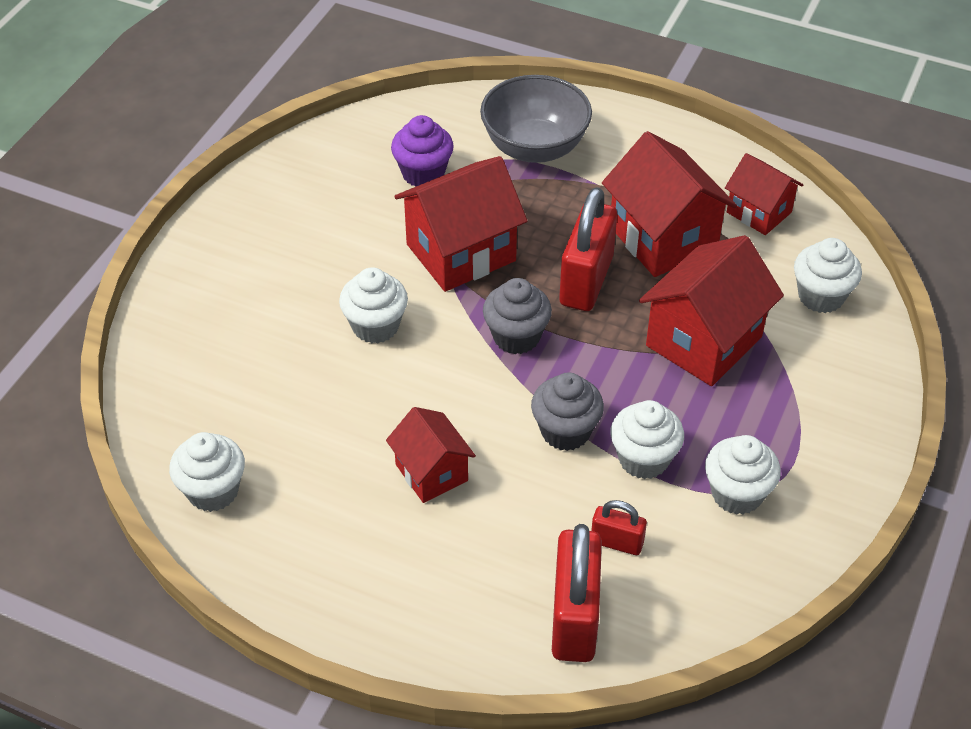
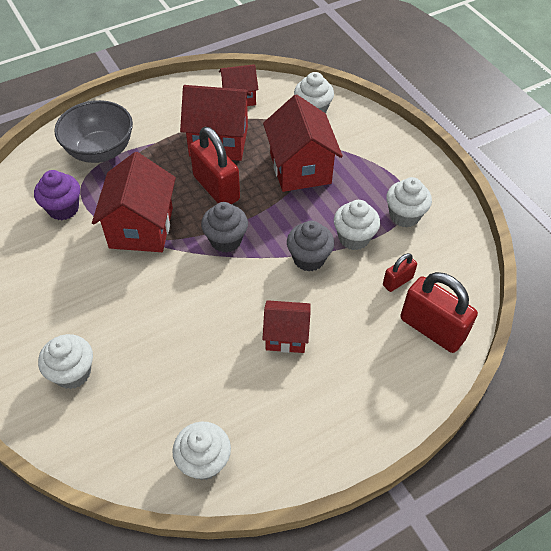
camera: 55 degrees left, 5 degrees up
white cupcake [339,267,408,344] -> white cupcake moved to [38,334,93,389]

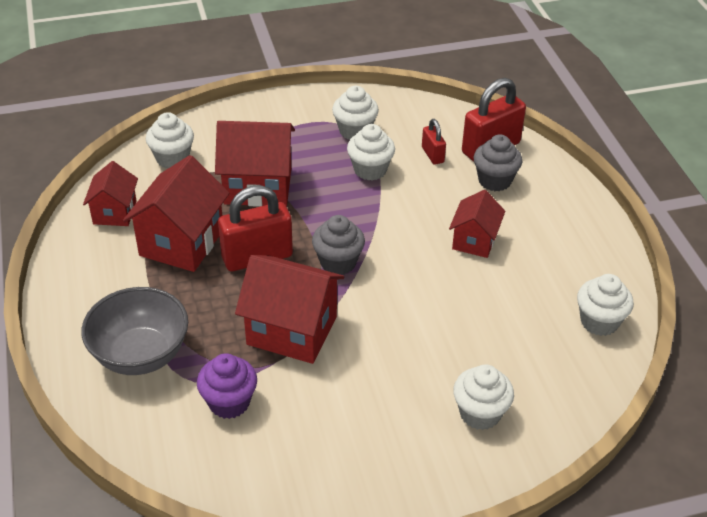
camera: 75 degrees left, 10 degrees down
grey cupcake [287,221,334,272] -> grey cupcake moved to [474,134,522,191]

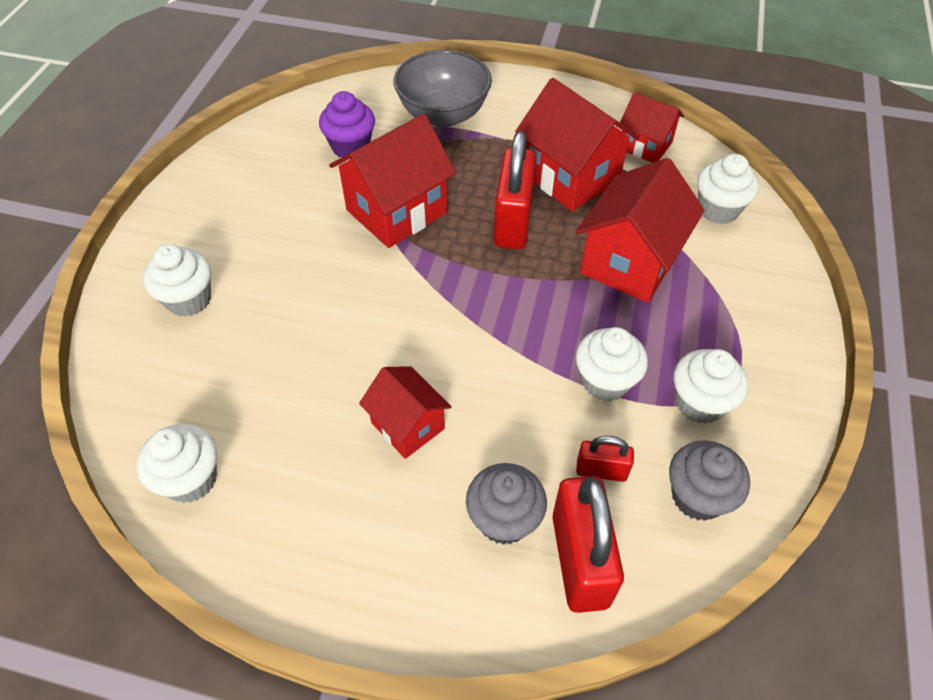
camera: 120 degrees right, 10 degrees up
grey cupcake [312,215,365,275] -> grey cupcake moved to [669,440,750,521]

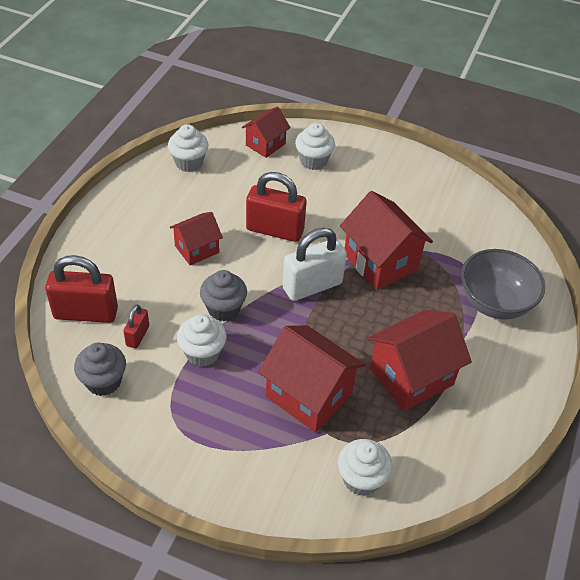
camera: 95 degrees right, 5 degrees down
purple cupcake [319,91,375,159] -> none
grey cupcake [466,463,547,545] -> grey cupcake moved to [200,270,247,321]
red padlock [494,131,537,249] -> red padlock moved to [246,172,307,242]
red house [620,92,684,163] -> red house moved to [242,106,291,158]
white cupcake [674,349,748,424] -> none
none -> white padlock [283,228,347,301]

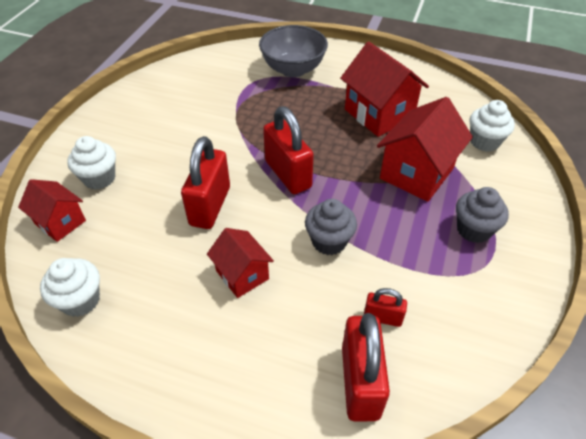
camera: 90 degrees left, 0 degrees up
grey cupcake [74,343,126,396] -> grey cupcake moved to [456,187,509,243]
white cupcake [177,314,227,367] -> none
white padlock [283,228,347,301] -> red padlock [263,106,314,194]
red house [340,191,433,290] -> none

